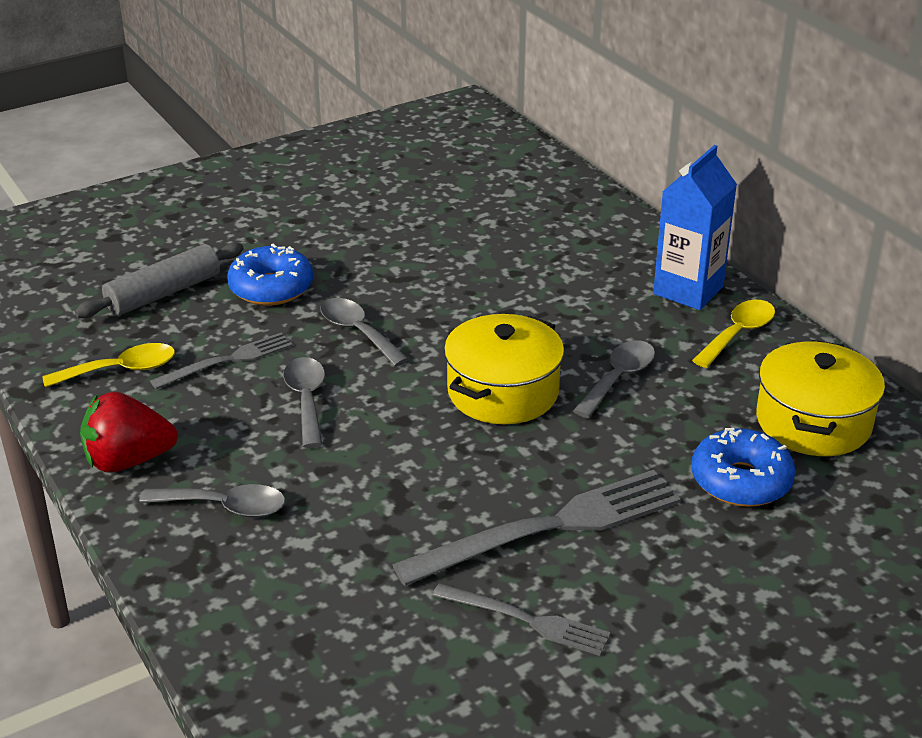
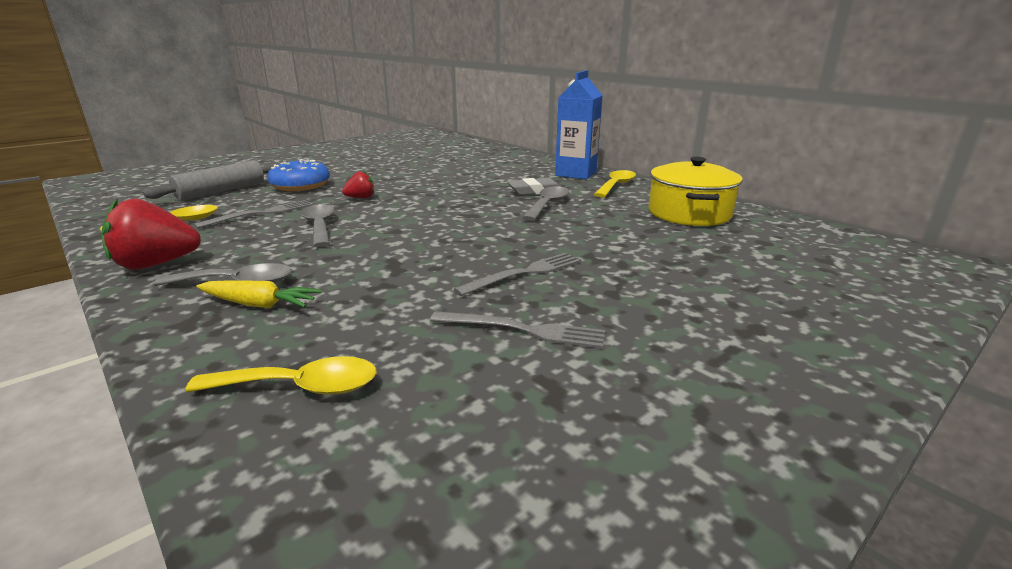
camera: 10 degrees left, 10 degrees down
grey spoon [320,298,409,366] -> red strawberry [342,171,374,198]
grey fork [392,470,681,586] -> grey fork [454,253,581,296], size x0.56
yellow pot [444,314,564,424] -> none
blue donut [691,428,796,507] -> none
none -> yellow spoon [185,356,376,395]
none -> yellow carrot [196,280,322,308]
none -> grey eraser [507,178,560,195]

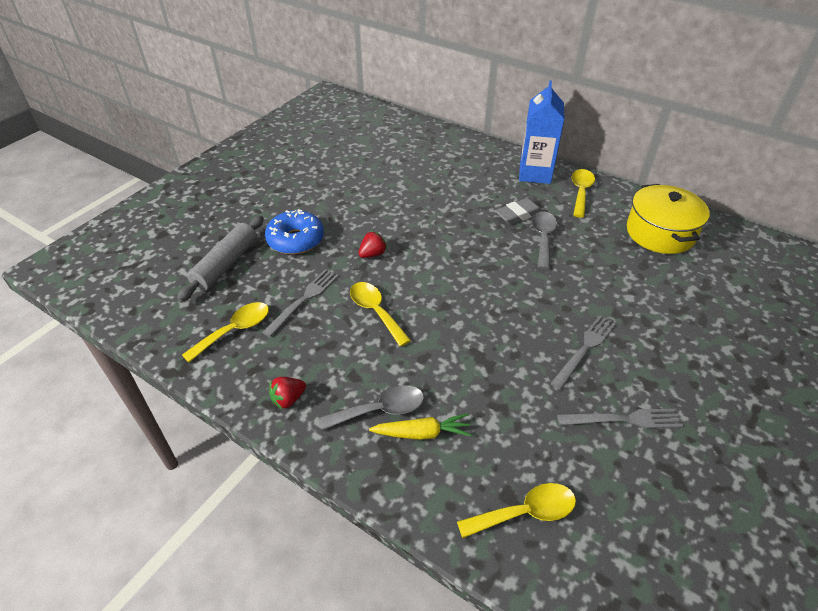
camera: 15 degrees left, 20 degrees up
red strawberry [101,199,201,270] -> red strawberry [269,377,306,409], size x0.54
grey spoon [302,204,334,247] -> yellow spoon [350,282,411,347]

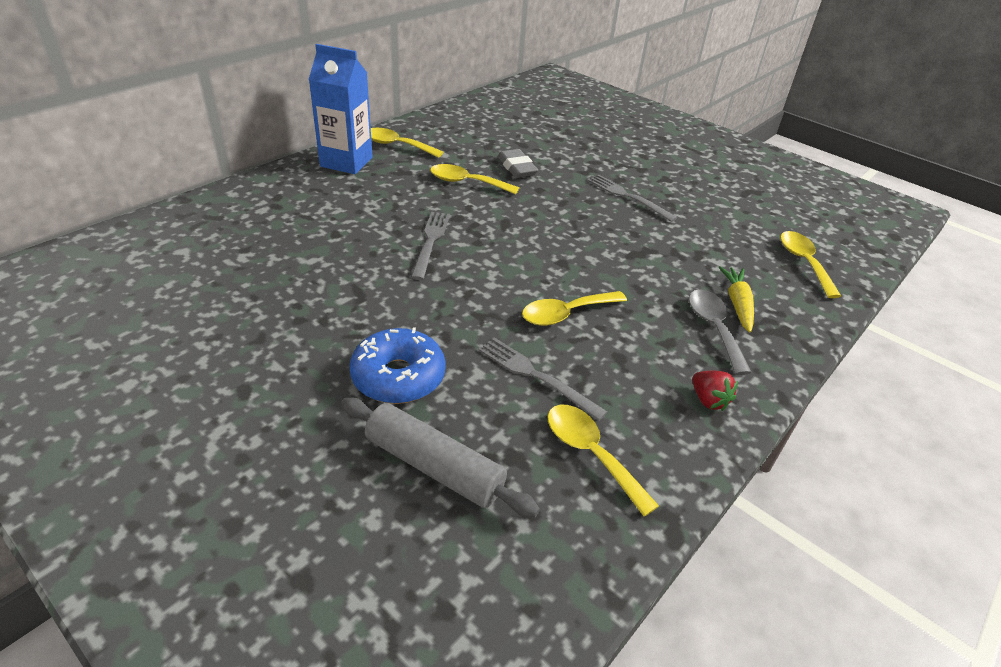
camera: 85 degrees left, 5 degrees down
red strawberry [358,231,387,258] -> none
grey eraser [495,198,542,225] -> grey eraser moved to [498,149,538,178]
grey spoon [532,211,557,269] -> yellow spoon [430,164,519,194]
grey fork [557,409,683,428] -> grey fork moved to [411,212,450,280]
yellow pot [627,184,710,254] -> none

